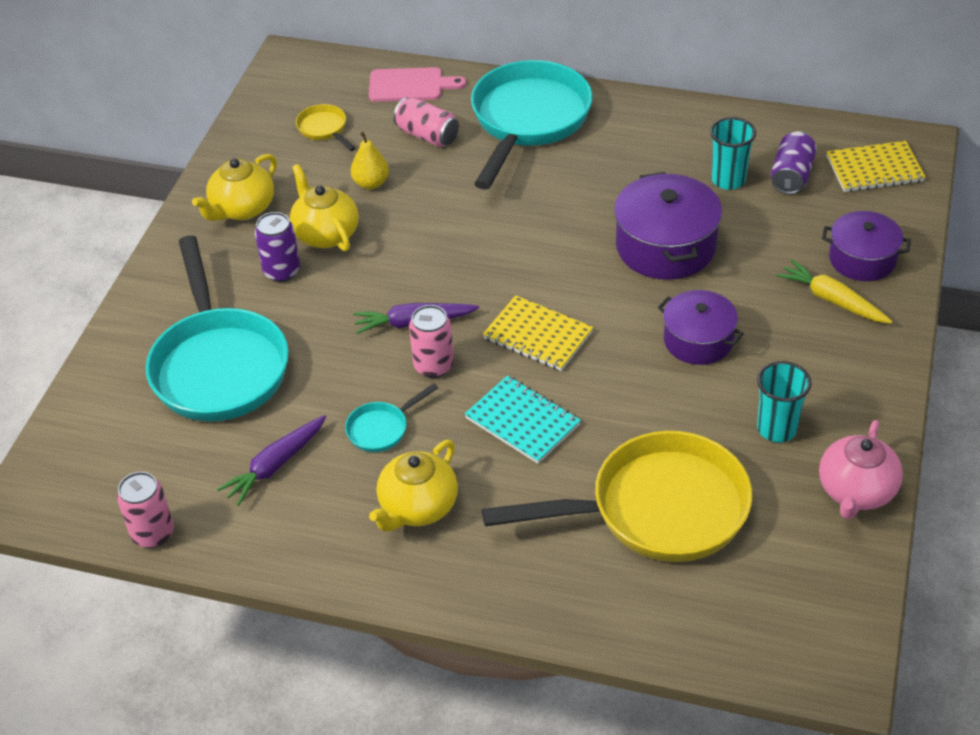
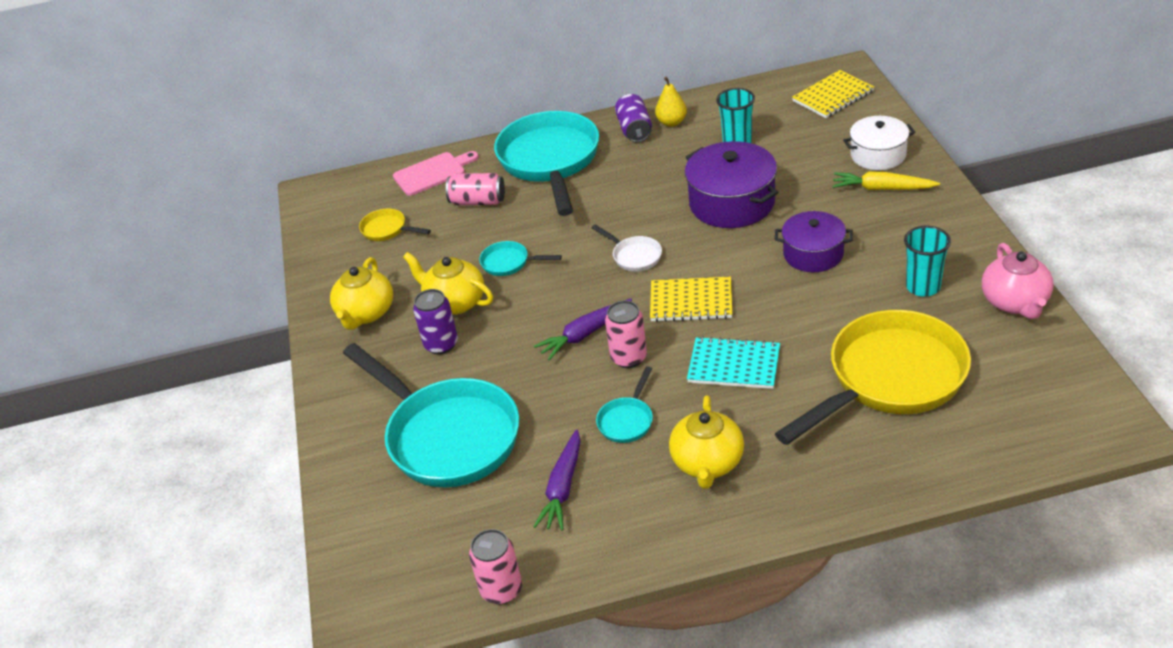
camera: 25 degrees left, 5 degrees down
yellow pear [351,131,389,189] -> yellow pear moved to [655,77,687,127]
purple can [771,131,817,194] -> purple can moved to [615,94,652,142]
purple pot [822,211,911,281] -> white pot [843,116,915,170]
none -> turquoise pan [479,241,562,276]
none -> white pan [592,224,662,272]

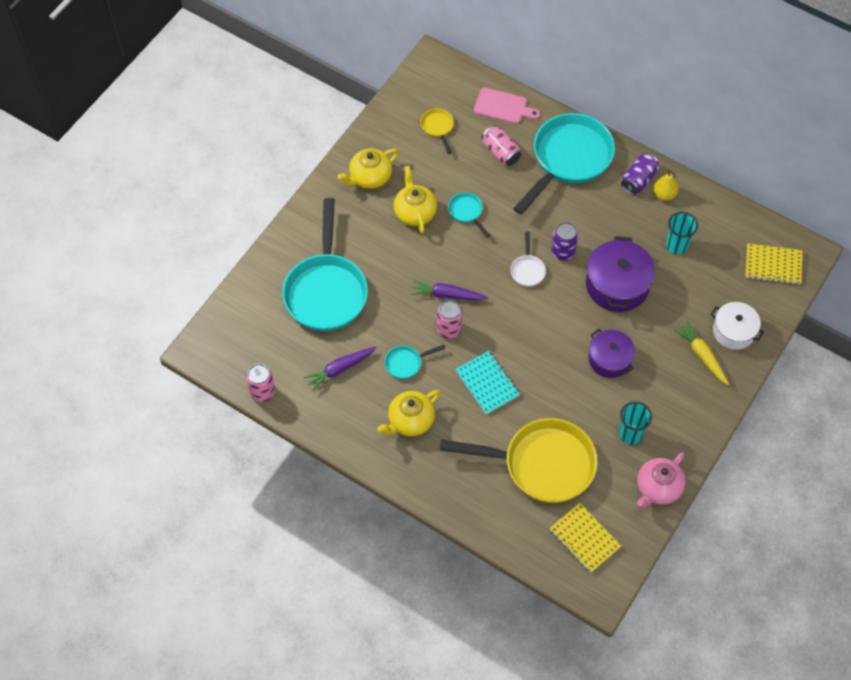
camera: 40 degrees right, 20 degrees up
purple can [413,289,458,354] -> purple can moved to [551,222,578,261]
yellow notebook [650,277,732,322] -> yellow notebook moved to [549,503,621,573]

